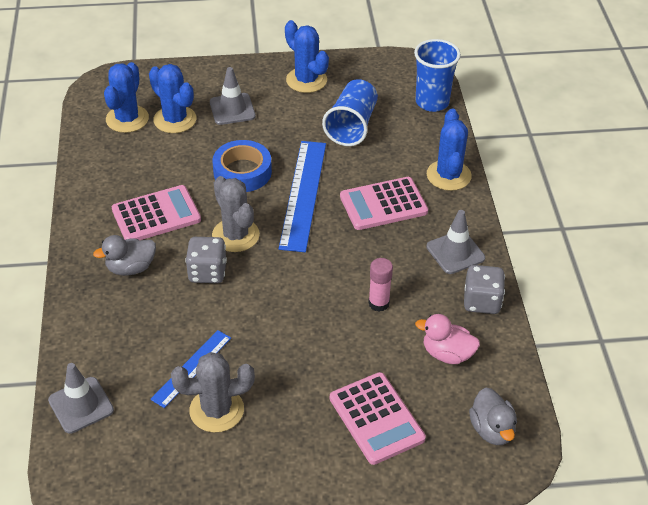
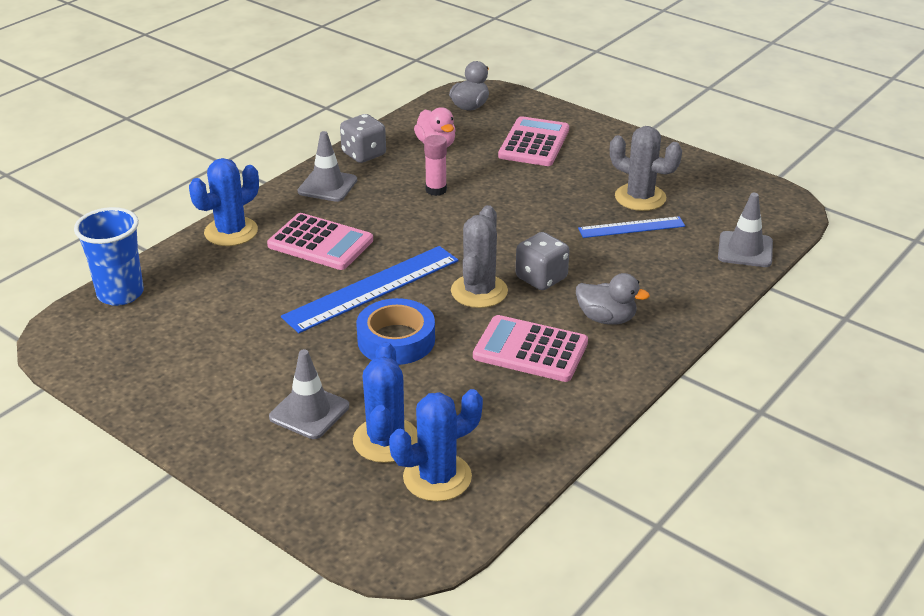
camera: 135 degrees left, 10 degrees down
blue cactus [285,20,329,93] -> none
blue cup [322,79,378,146] -> none

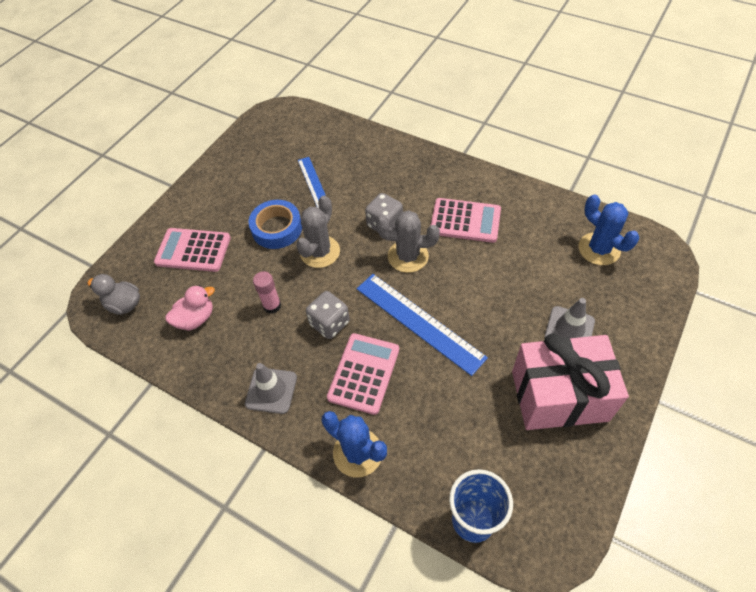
camera: 95 degrees left, 20 degrees up
grey dice [340,114,386,163] -> grey dice moved to [306,291,350,339]
blue cactus [353,342,418,463] -> none
blue tape [356,298,435,365] -> blue tape moved to [248,200,302,249]
pink calculator [473,315,588,382] -> pink calculator turned 90 degrees counterclockwise [431,198,501,243]
grey duck [576,273,650,325] -> none
grey cactus [610,126,682,211] -> grey cactus moved to [296,195,340,268]
grey traffic cone [718,193,773,267] -> none
none -> pink gift [512,333,629,430]

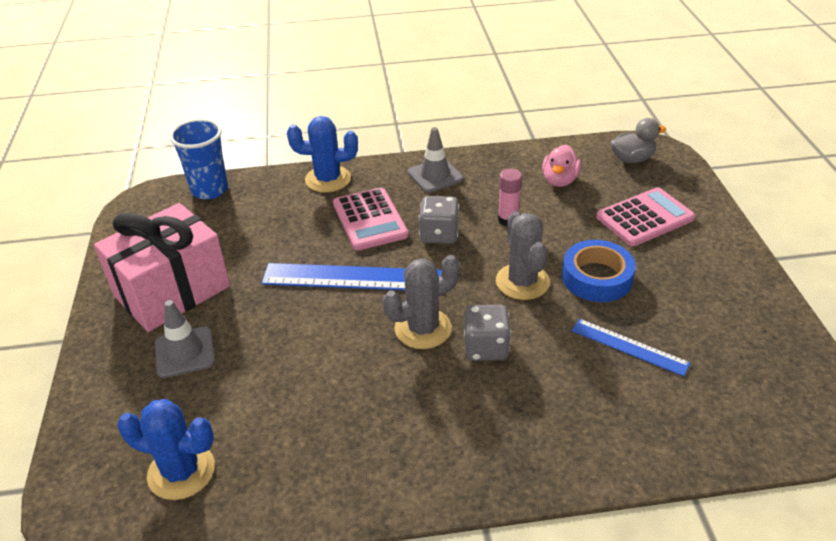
camera: 140 degrees right, 15 degrees down
pink calculator [431,198,501,243] -> none

